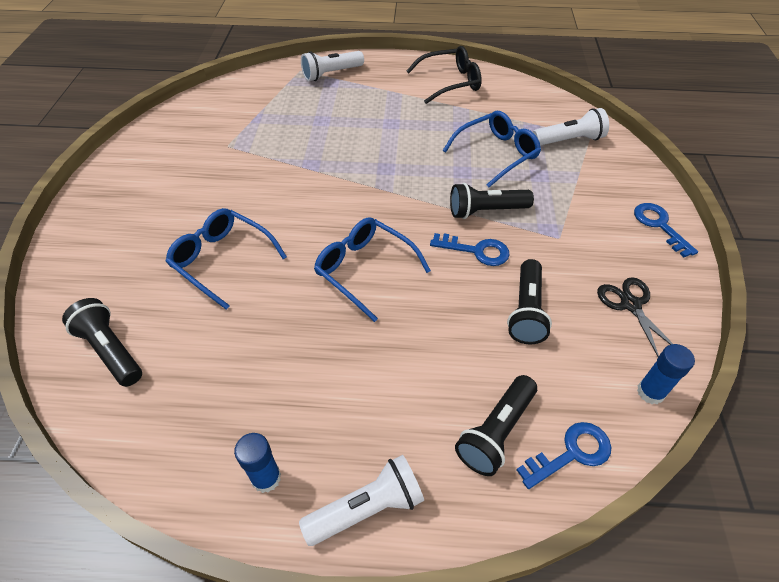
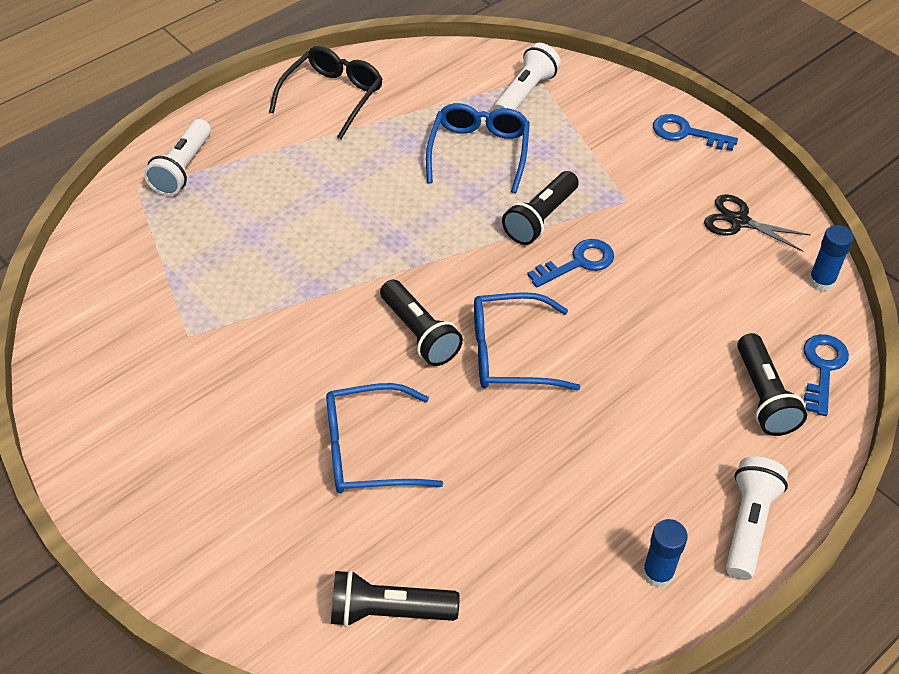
camera: 45 degrees left, 0 degrees up
black flashlight [507,259,552,345] -> black flashlight moved to [380,280,463,366]

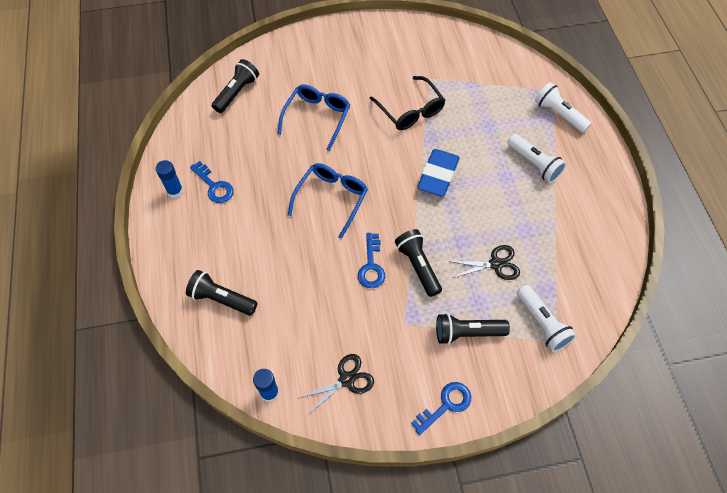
camera: 120 degrees right, 10 degrees up
black glasses [269,46,383,139] -> black glasses moved to [369,76,445,130]
black flashlight [380,280,463,366] -> black flashlight moved to [436,313,510,345]
blue glasses [426,103,530,193] -> black scissors [448,245,520,280]
white flashlight [725,457,788,580] -> white flashlight moved to [507,134,566,183]
blue key [804,334,849,416] -> blue key moved to [190,161,234,203]
none -> blue eraser [417,149,460,196]

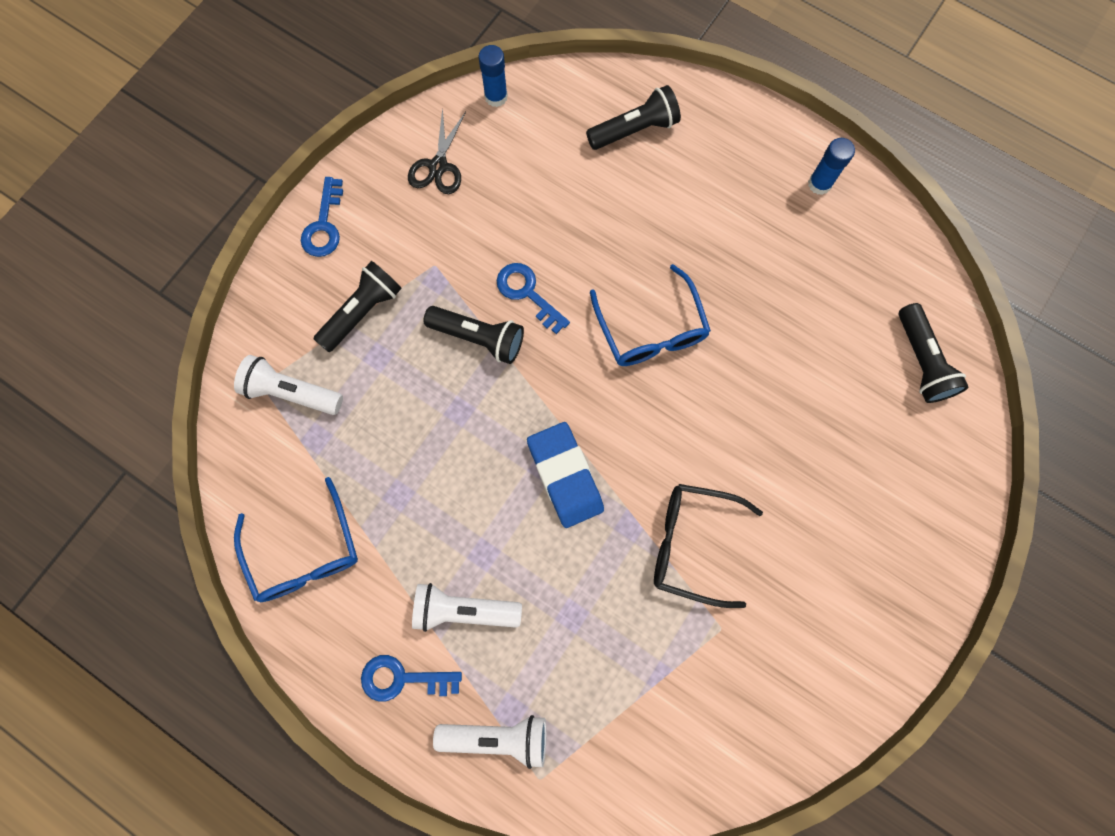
camera: 135 degrees right, 15 degrees up
blue key [190,161,234,203] -> blue key moved to [361,655,462,702]
blue glasses [278,85,350,151] -> blue glasses moved to [234,477,358,602]
black scissors [448,245,520,280] -> none

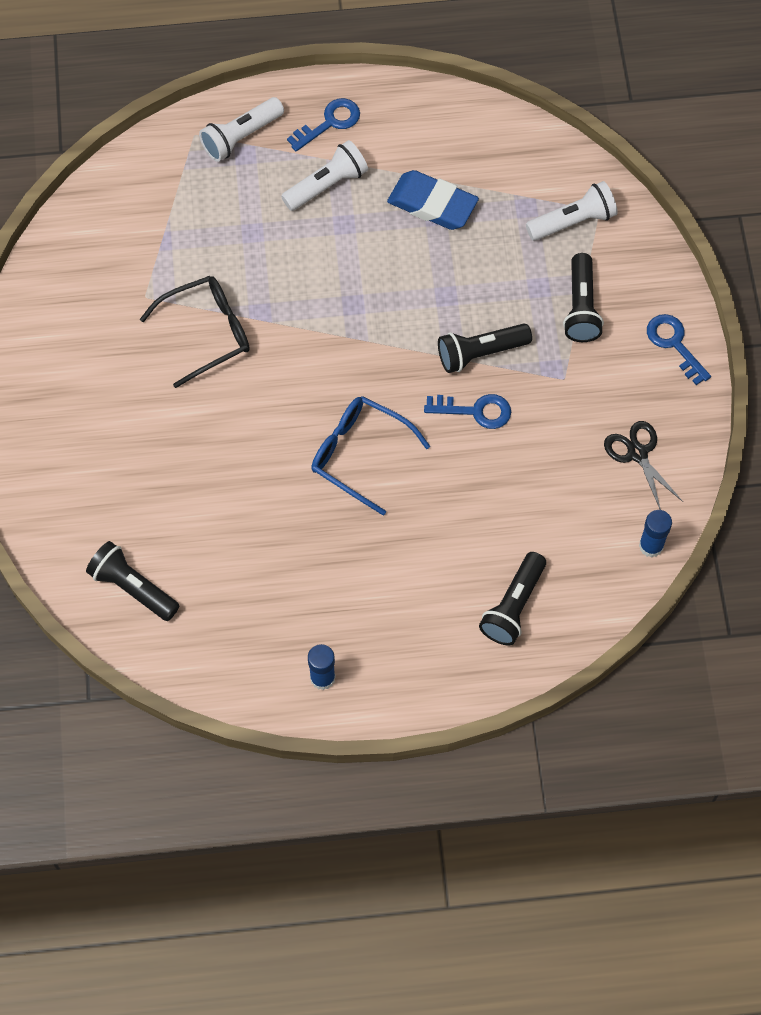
camera: 140 degrees right, 10 degrees down
blue glasses [234,477,358,602] -> none
blue eraser [527,422,604,528] -> blue eraser moved to [387,170,479,230]

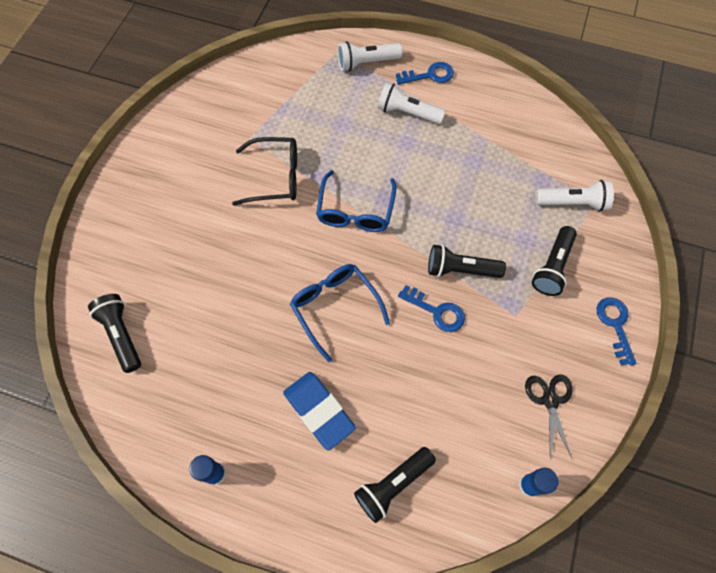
camera: 25 degrees right, 0 degrees up
white flashlight [281,140,368,211] -> white flashlight turned 150 degrees counterclockwise [378,82,446,124]
blue eraser [387,170,479,230] -> blue eraser moved to [283,372,356,451]
none -> blue glasses [316,170,396,232]

